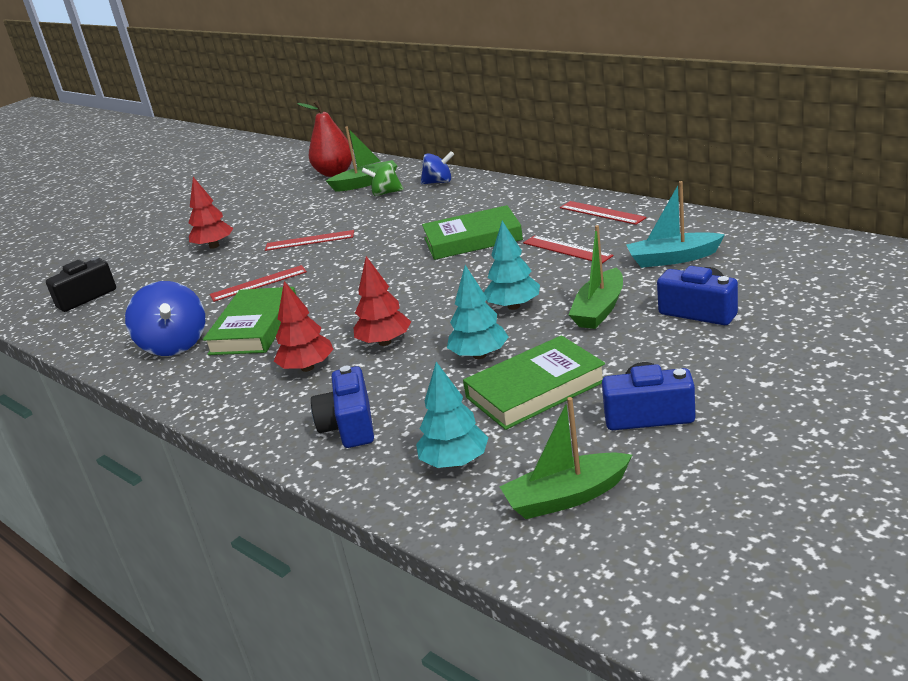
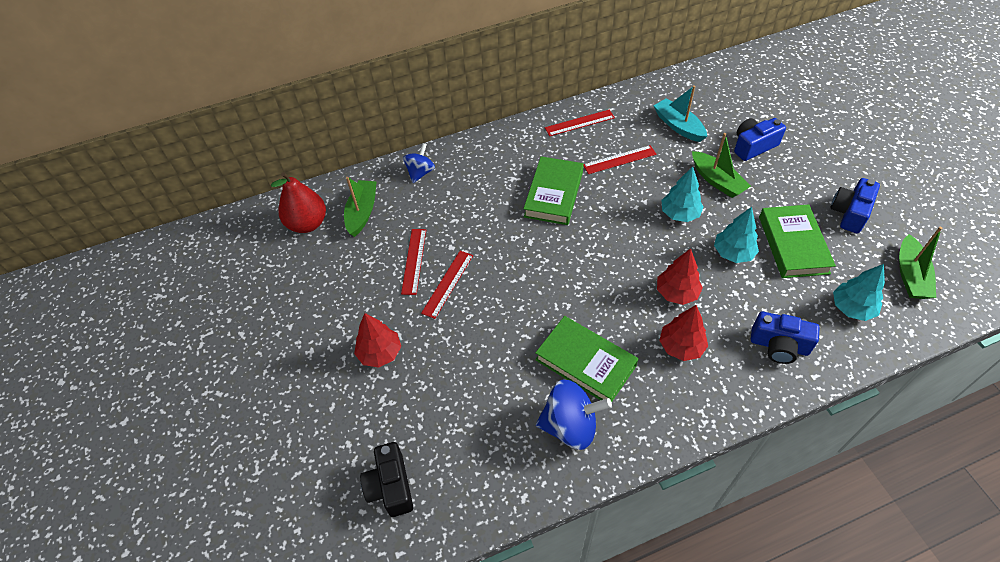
camera: 65 degrees left, 25 degrees up
red ruler [210,265,307,302] -> red ruler moved to [401,229,426,295]
green spinning top [361,162,404,196] -> none
turquoise boat [626,181,725,268] -> turquoise boat turned 120 degrees clockwise [654,85,707,142]

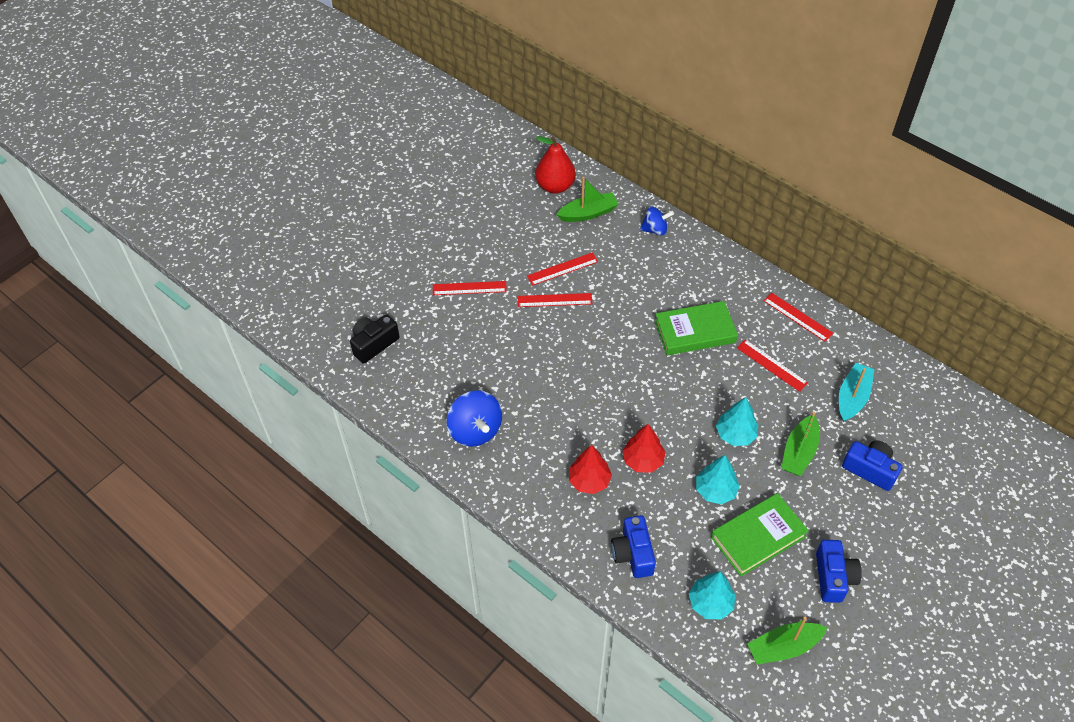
camera: 60 degrees right, 0 degrees up
red tree [354,313,401,368] -> red ruler [433,281,507,295]
green book [535,316,638,402] -> none
blue camera [831,178,880,234] -> blue camera turned 90 degrees clockwise [816,540,862,603]

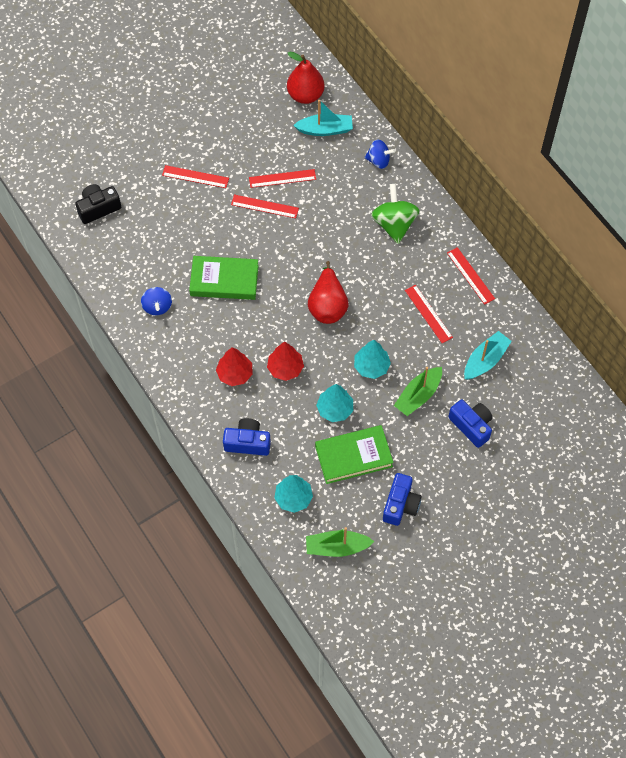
camera: 15 degrees right, 10 degrees up
blue spinning top [447,390,502,447] -> blue spinning top [141,287,172,315], size x0.62
green boat [556,177,619,222] -> turquoise boat [293,100,353,136]
blue camera [611,515,656,578] -> blue camera turned 90 degrees clockwise [223,418,271,456]
green book [655,301,738,356] -> green book moved to [189,256,259,300]
none -> red pear [308,261,348,324]
none -> green spinning top [371,184,420,244]

